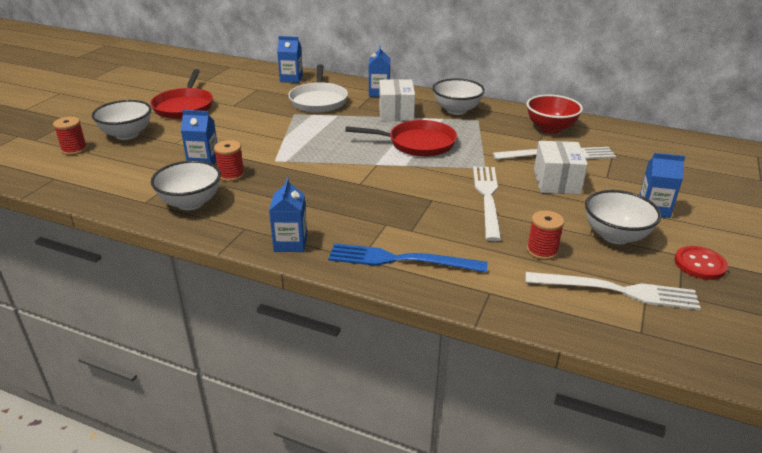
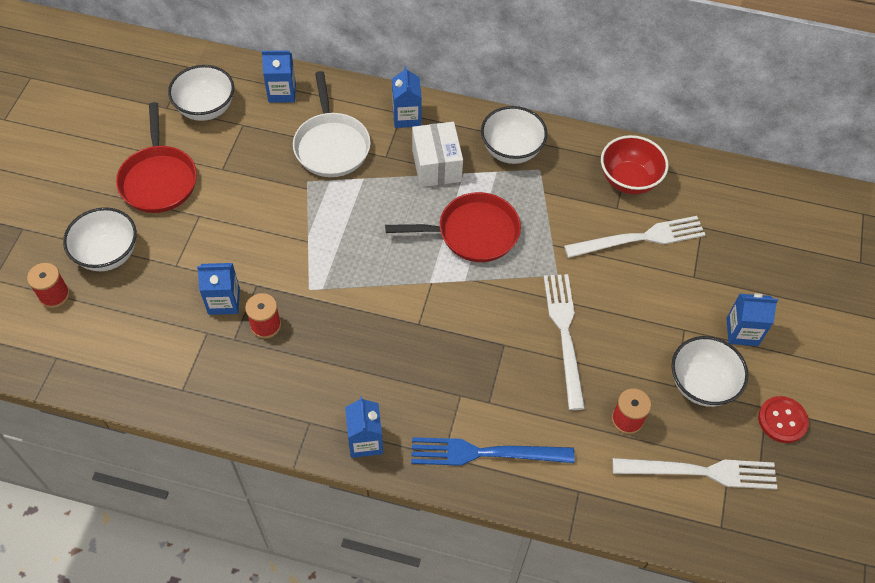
camera: 10 degrees left, 25 degrees up
white bowl [151,160,221,210] -> white bowl moved to [168,65,234,121]
white box [534,141,588,194] -> none

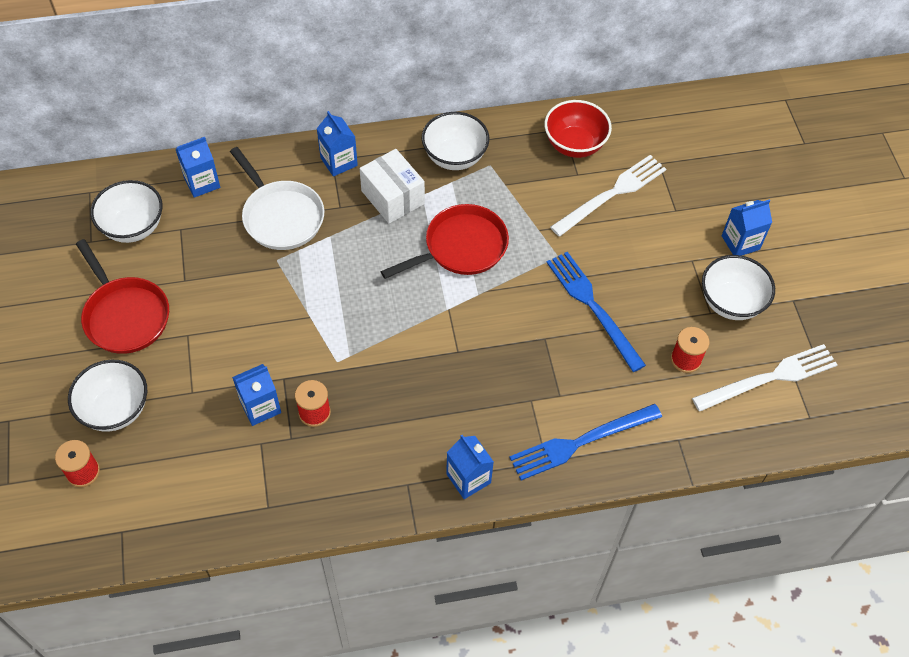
camera: 25 degrees left, 0 degrees up
white fork [544,274,585,410] -> blue fork [547,252,646,372]
red button [758,396,809,443] -> none

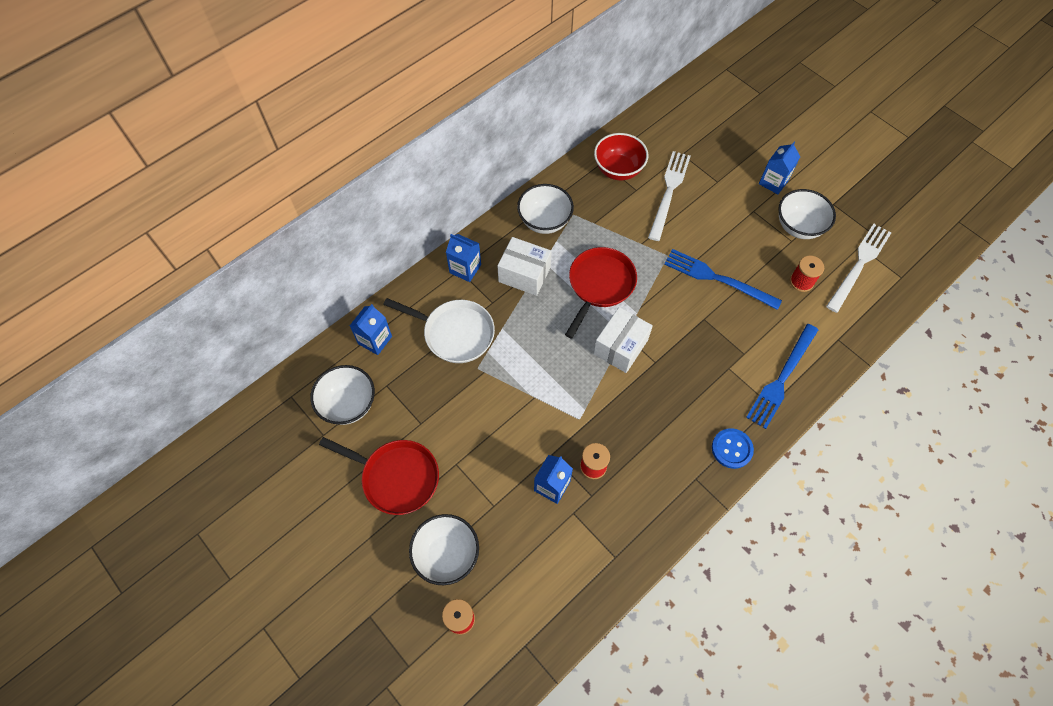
camera: 30 degrees left, 5 degrees up
blue carton [446,435,494,499] -> blue button [712,428,754,469]
none -> white box [594,307,653,373]

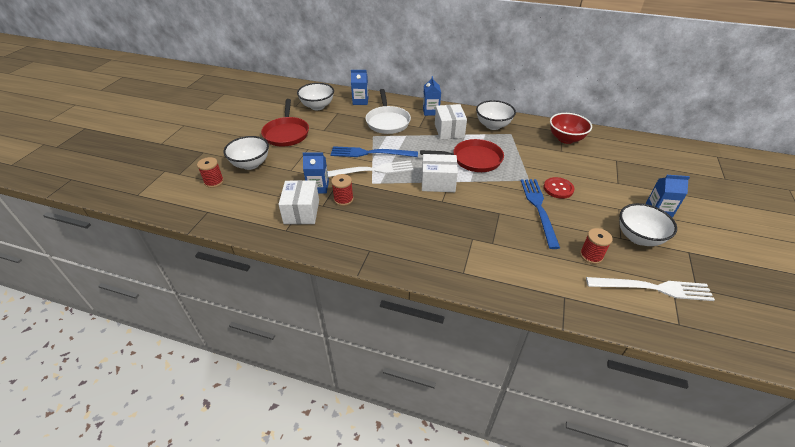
camera: 60 degrees right, 20 degrees down
white fork [648,151,691,241] -> white fork moved to [328,161,414,177]
blue button [712,428,754,469] -> none
blue fork [746,324,818,429] -> blue fork moved to [330,146,418,157]
none -> white box [278,180,319,224]
none -> red button [544,177,575,199]

